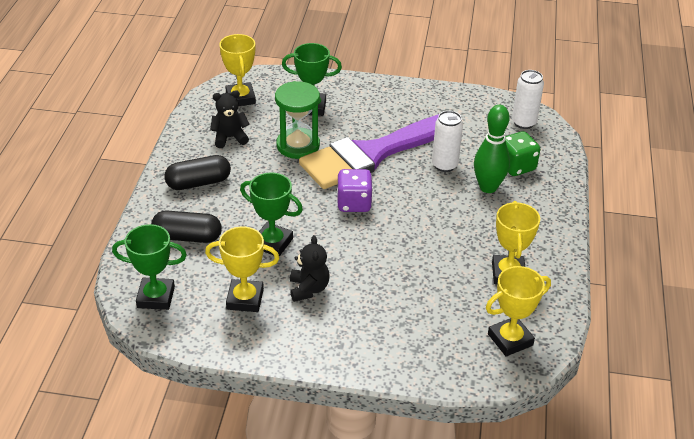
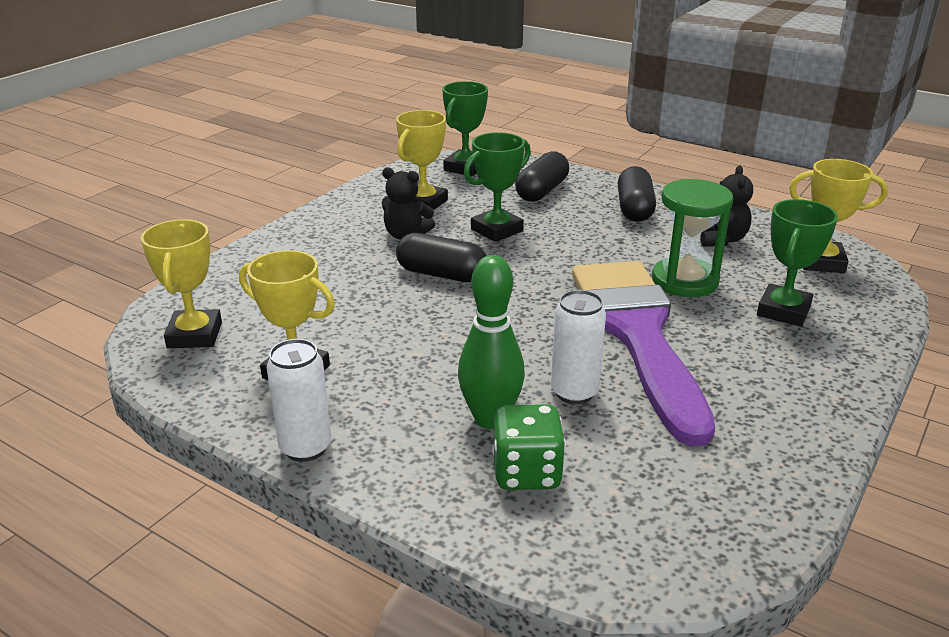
camera: 115 degrees right, 10 degrees down
purple dice [337,169,373,212] -> none
white can [512,70,544,129] -> white can moved to [266,339,331,462]
none -> black capsule [396,233,486,282]

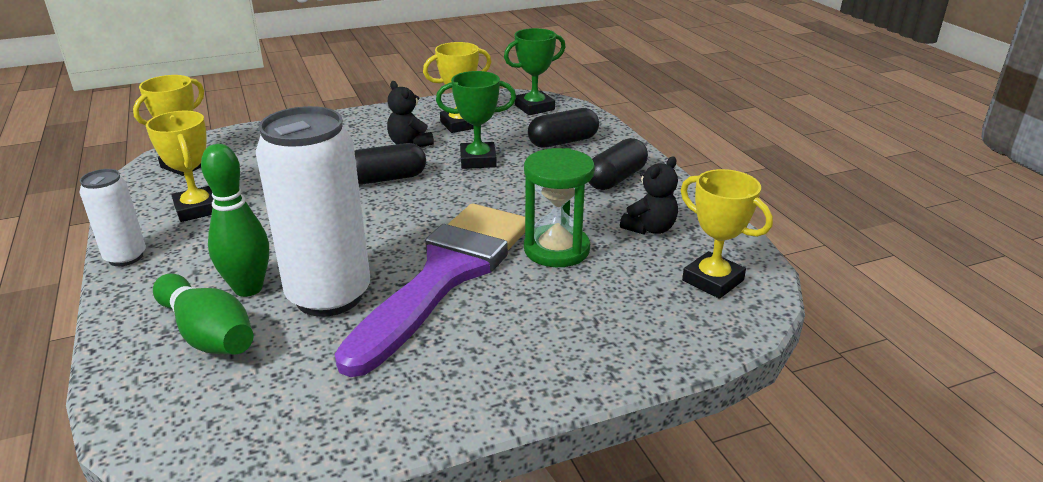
camera: 35 degrees right, 0 degrees up
black capsule [396,233,486,282] -> black capsule turned 75 degrees counterclockwise [354,143,426,184]
green dice [492,404,566,490] -> green bowling pin [153,274,254,355]
white can [551,290,606,404] -> white can [256,106,370,317], size x1.93
green trophy [757,199,838,327] -> none

